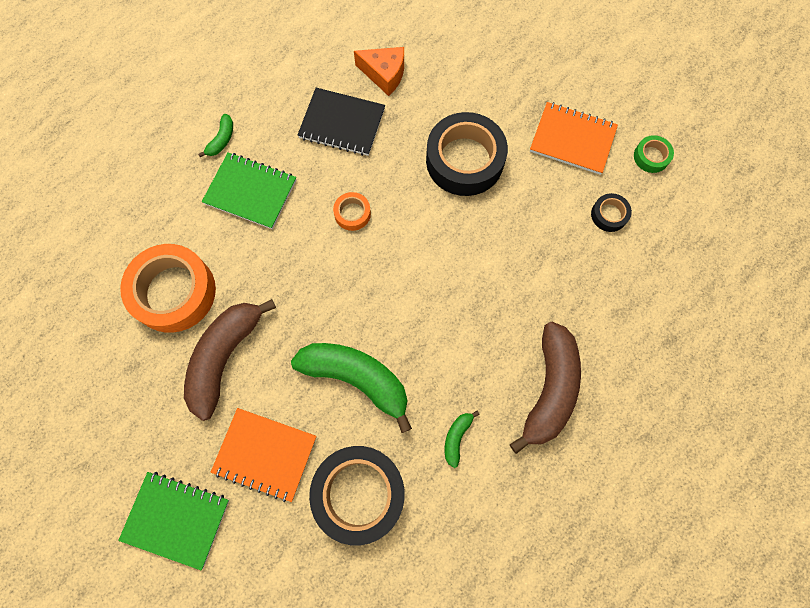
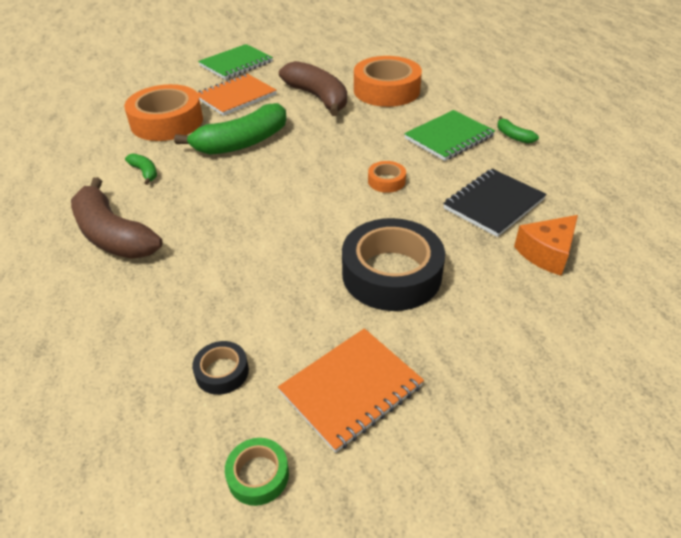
camera: 120 degrees right, 30 degrees down
black tape [309,446,404,545] -> orange tape [124,84,203,141]

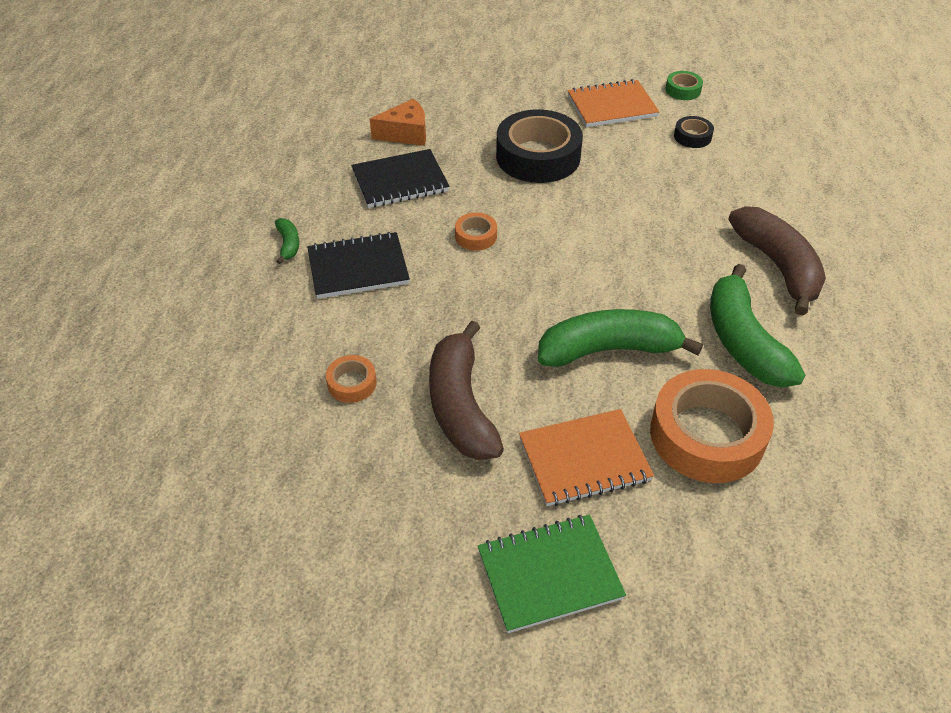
camera: 155 degrees left, 5 degrees up
green banana [125,153,157,185] -> green banana [710,264,805,388], size x2.27
orange tape [354,56,422,107] -> orange tape [326,355,377,403], size x0.45
green notebook [404,110,495,161] -> black notebook [307,232,410,299]

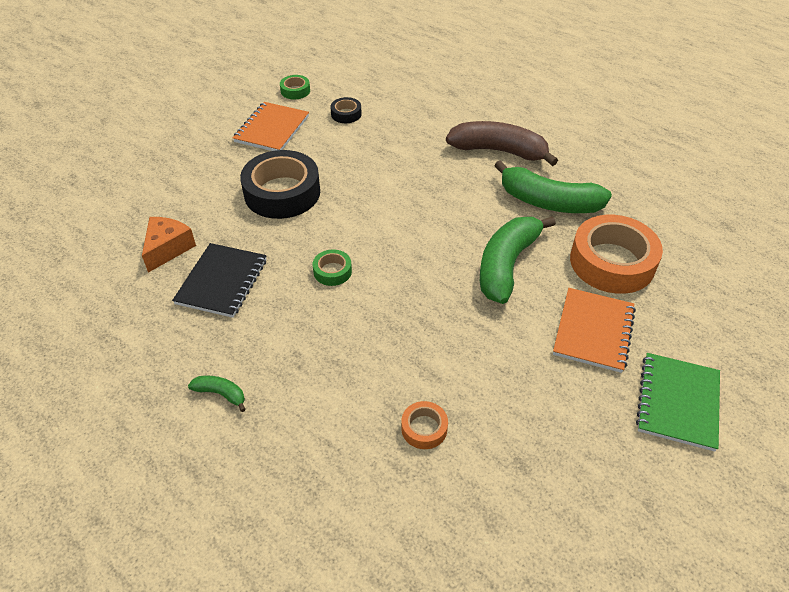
camera: 55 degrees left, 0 degrees up
black notebook [307,232,410,299] -> none
brown banana [429,321,504,460] -> none
orange tape [455,213,497,251] -> green tape [313,249,352,286]

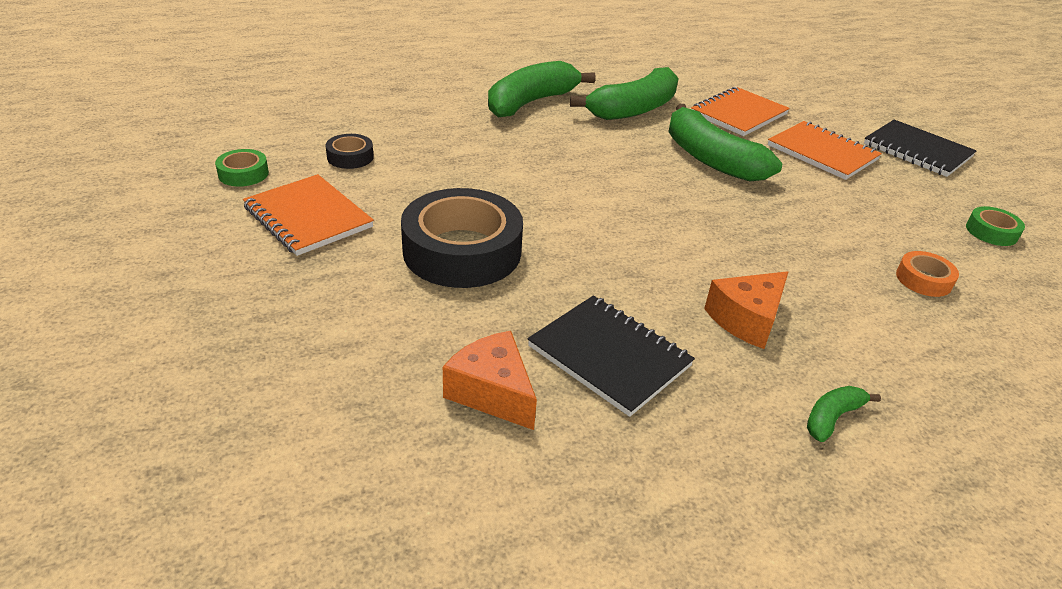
camera: 65 degrees left, 10 degrees down
green tape [313,249,352,286] -> green tape moved to [966,206,1025,246]
brown banana [446,121,558,166] -> green banana [488,61,596,117]
orange tape [570,215,663,294] -> orange notebook [691,87,790,136]
green notebook [636,353,720,452] -> black notebook [864,120,977,177]
none -> orange cheese [704,271,788,349]

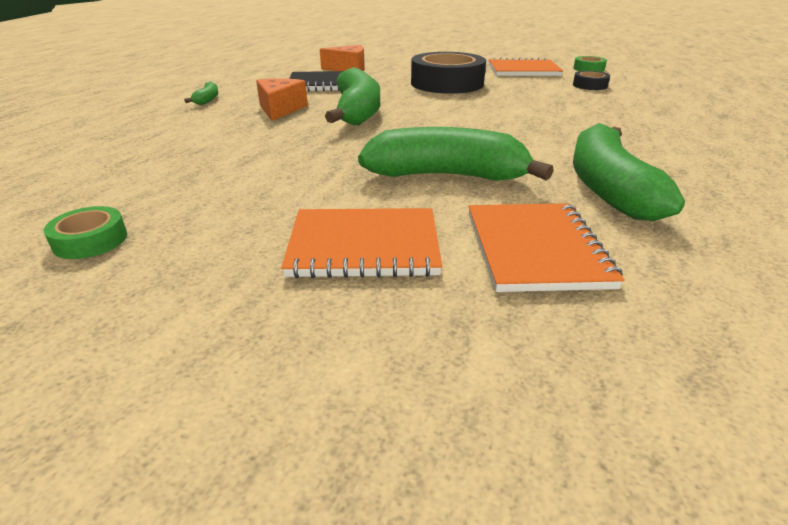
camera: 135 degrees right, 5 degrees down
green banana [488,61,596,117] -> green banana moved to [325,67,380,125]
black notebook [864,120,977,177] -> none
orange tape [896,251,959,297] -> none

